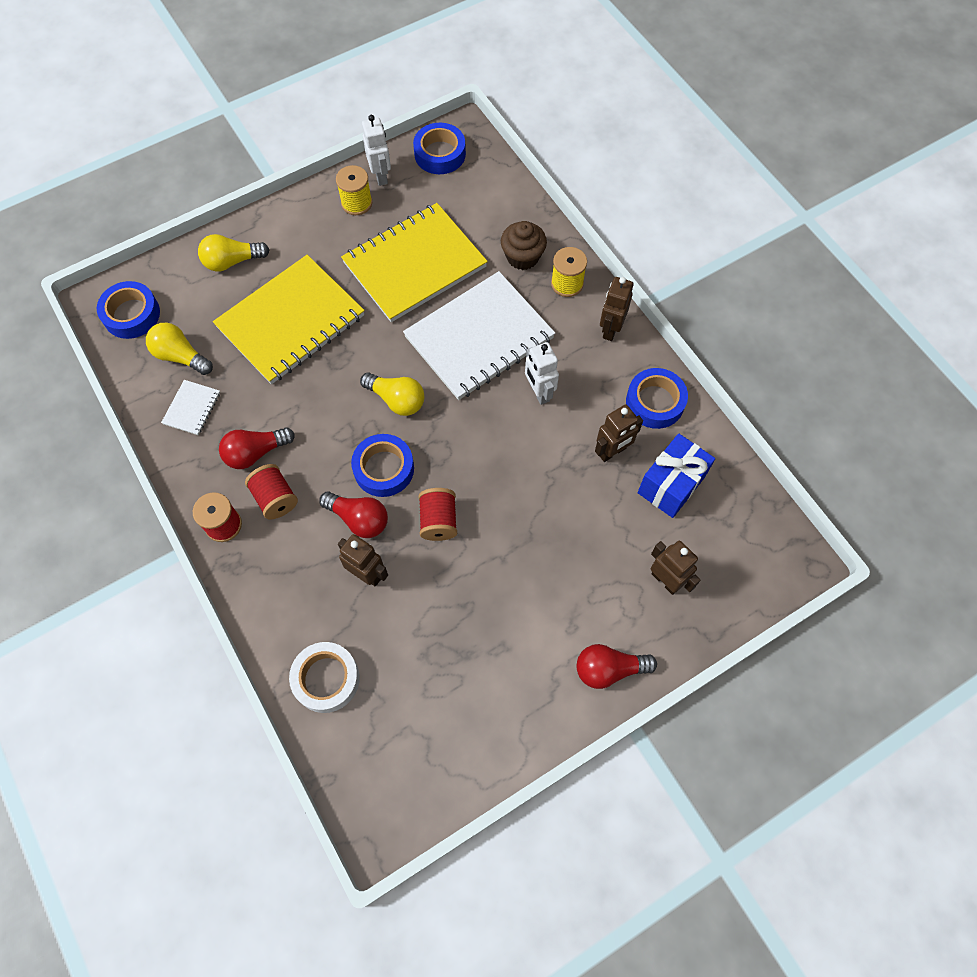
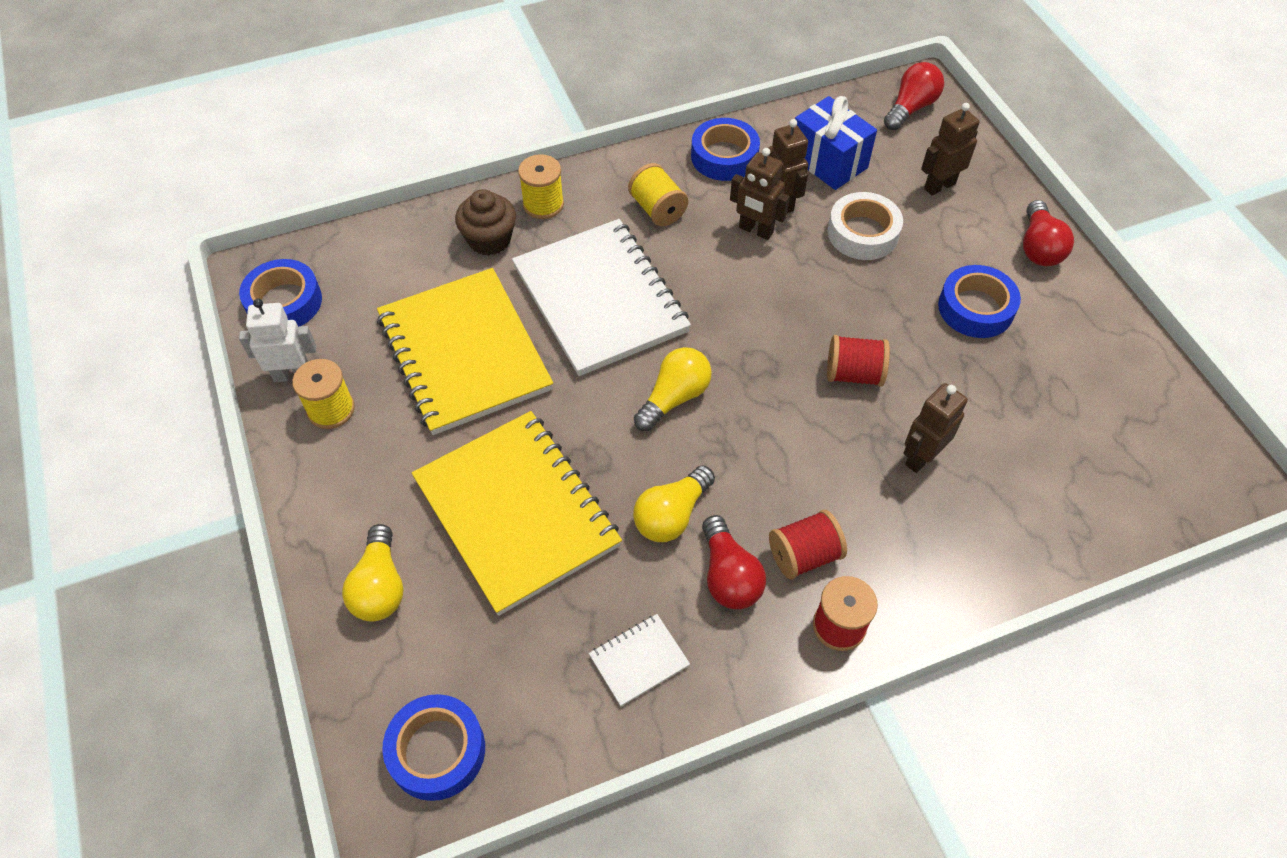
camera: 80 degrees left, 10 degrees down
yellow light bulb [146,323,213,375] -> yellow light bulb moved to [633,465,715,542]
white notebook [161,380,220,435] -> white notebook turned 60 degrees counterclockwise [589,614,690,706]
white tape [289,642,360,713] -> white tape moved to [828,192,903,260]
red light bulb [319,492,388,538] -> red light bulb moved to [884,62,944,130]
blue tape [351,434,414,497] -> blue tape moved to [938,265,1021,338]
white robot [525,342,559,405] -> none
brown robot [600,277,633,341] -> brown robot moved to [730,148,790,240]
none -> yellow spool [628,163,688,226]

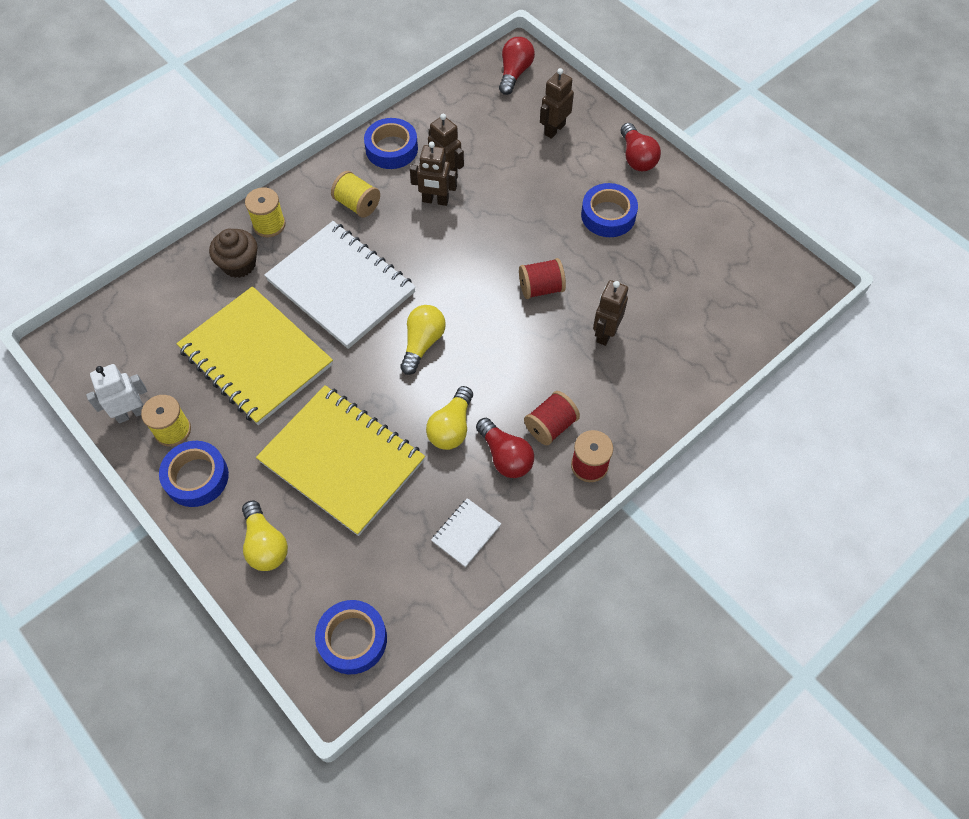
camera: 20 degrees left, 5 degrees up
blue tape [239,259,322,327] -> blue tape moved to [159,441,229,507]
blue gift [795,96,877,190] -> none
white tape [828,192,903,260] -> none

